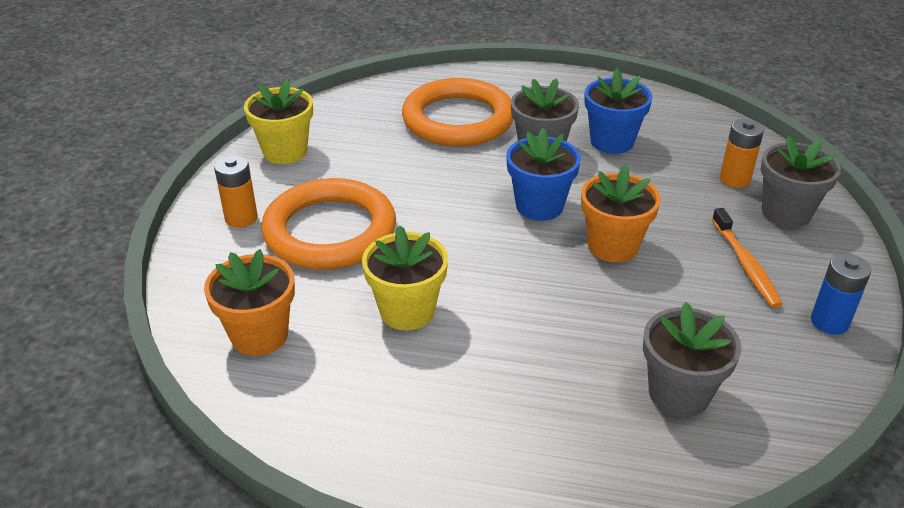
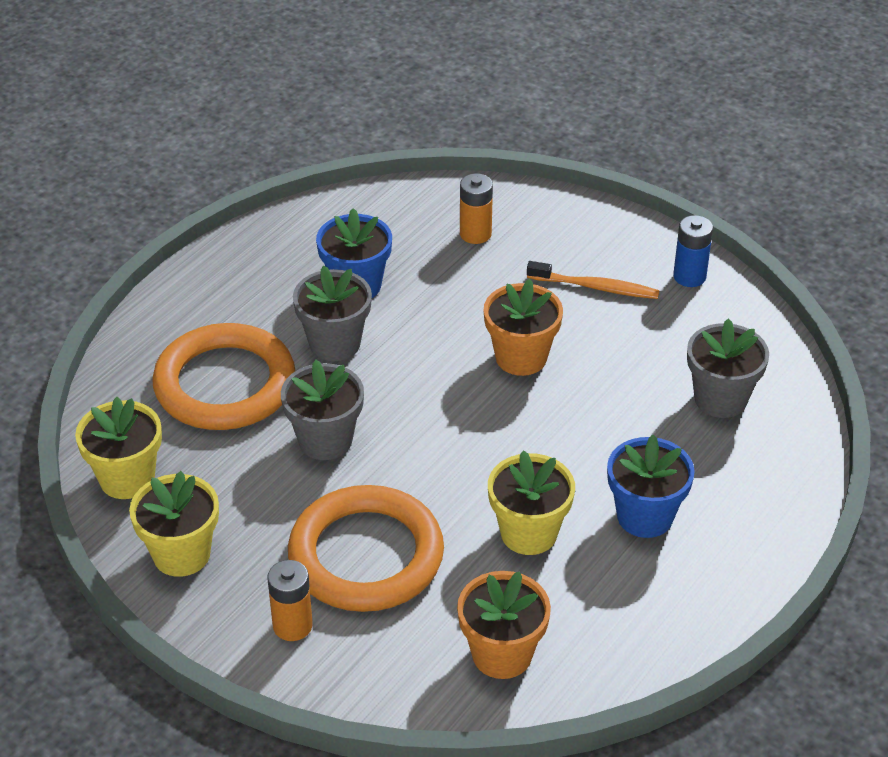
camera: 65 degrees left, 5 degrees up
blue flower pot [506,128,581,221] -> blue flower pot moved to [607,434,695,538]
grey flower pot [761,135,841,228] -> grey flower pot moved to [281,360,364,460]
none -> yellow flower pot [75,397,162,499]

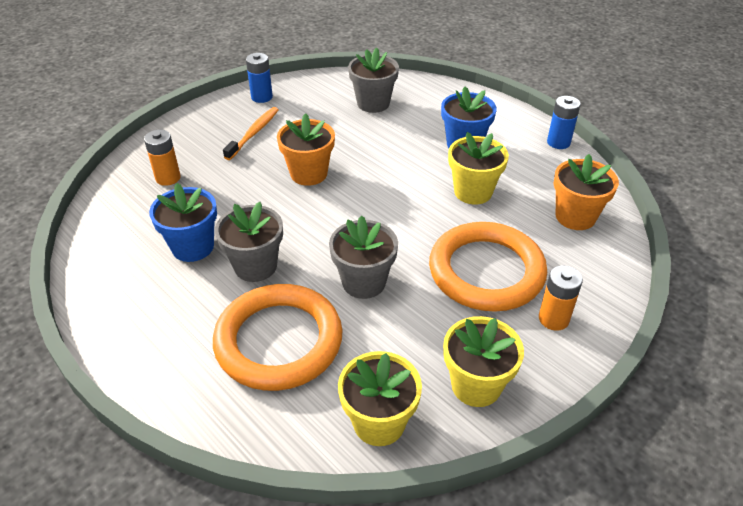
camera: 80 degrees left, 0 degrees up
none -> blue battery [547,96,581,149]

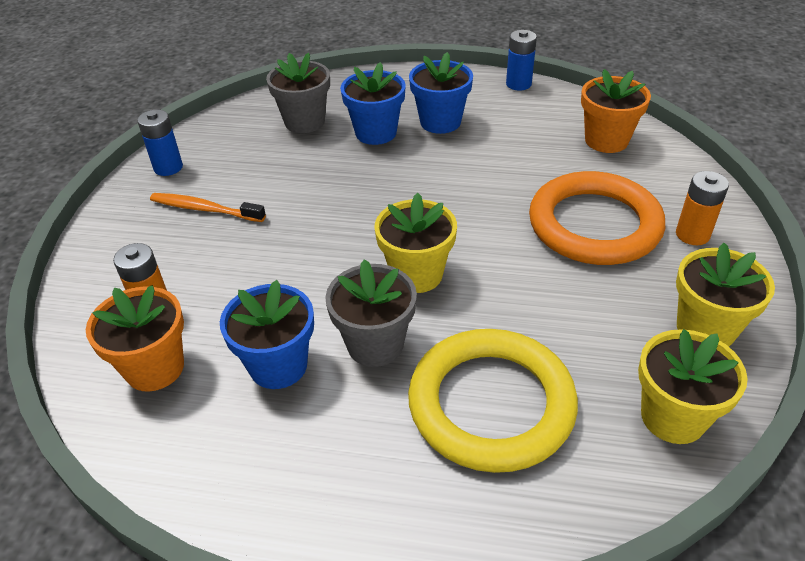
camera: 35 degrees left, 0 degrees up
orange ring [213,284,343,391] -> yellow ring [408,329,578,473]
orange toothbrush [223,107,279,160] -> orange toothbrush turned 60 degrees counterclockwise [150,193,266,222]
orange flower pot [277,113,335,186] -> orange flower pot moved to [86,285,184,392]
grey flower pot [329,215,398,299] -> none
yellow flower pot [448,132,509,205] -> yellow flower pot moved to [374,193,457,293]
none -> blue flower pot [340,62,406,145]

